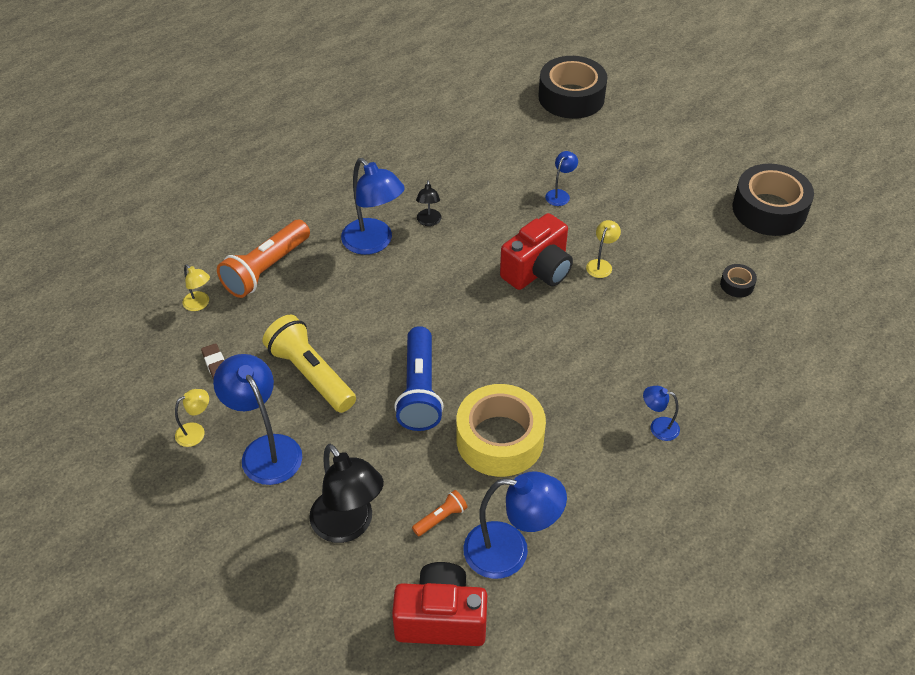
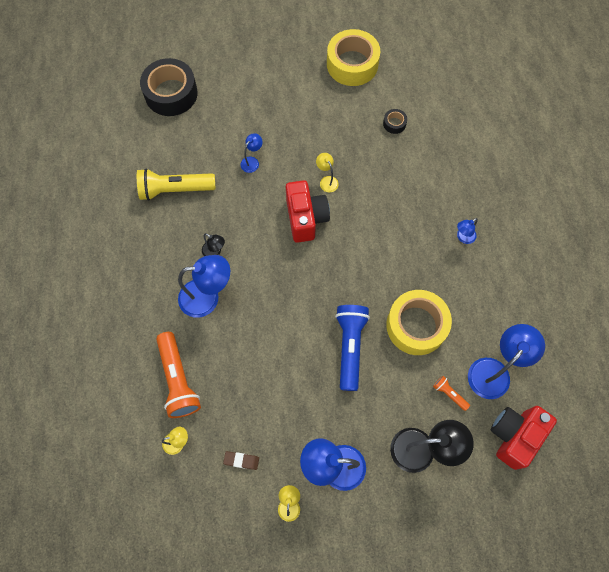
camera: 55 degrees left, 20 degrees up
yellow flashlight [263,315,356,413] -> yellow flashlight moved to [137,168,216,201]
blue flashlight [394,326,444,431] -> blue flashlight turned 120 degrees counterclockwise [335,305,370,391]
orange flashlight [412,490,468,536] -> orange flashlight turned 45 degrees counterclockwise [433,376,470,411]
blue lamp [545,151,578,206] -> blue lamp turned 60 degrees clockwise [241,133,263,173]
black tape [732,164,814,236] -> yellow tape [327,29,380,86]

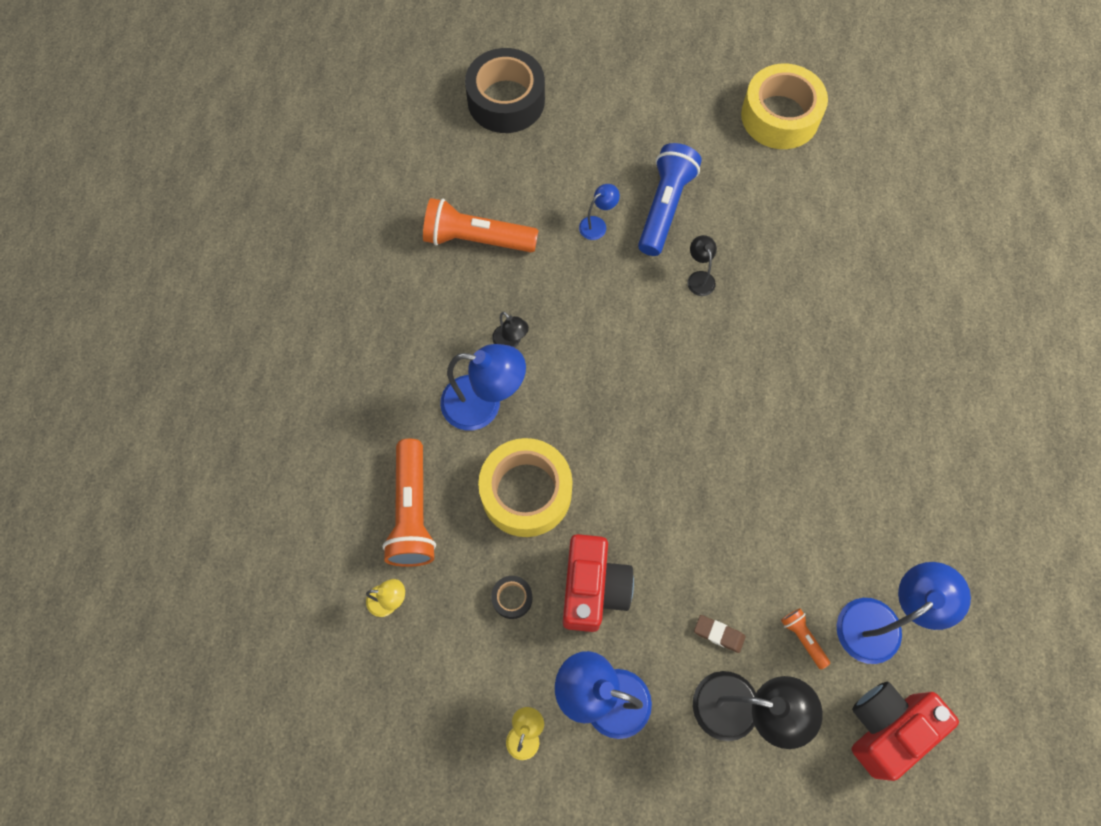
camera: 15 degrees right, 0 degrees up
yellow flashlight [137,168,216,201] -> orange flashlight [423,198,539,252]
brown eraser [223,451,259,470] -> brown eraser moved to [694,615,746,653]
red camera [286,180,330,243] -> red camera moved to [563,534,634,632]
yellow lamp [316,153,339,193] -> black lamp [687,235,717,296]
blue flashlight [335,305,370,391] -> blue flashlight moved to [638,143,702,256]
black tape [383,109,407,134] -> black tape moved to [491,576,532,619]
yellow tape [386,290,452,355] -> yellow tape moved to [478,438,573,537]
blue lamp [457,218,478,244] -> none

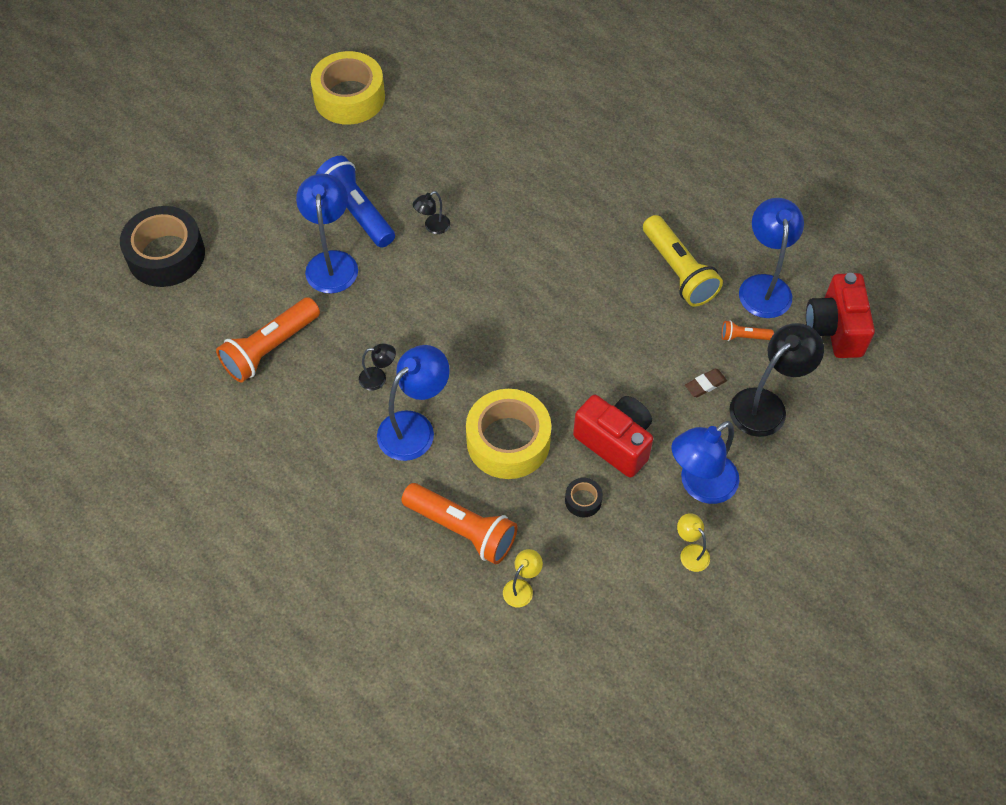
camera: 55 degrees left, 10 degrees down
blue lamp [579,184,620,240] -> blue lamp [296,174,358,293], size x2.02
black lamp [687,235,717,296] -> black lamp turned 60 degrees counterclockwise [413,191,450,234]
none -> yellow flashlight [643,215,723,306]

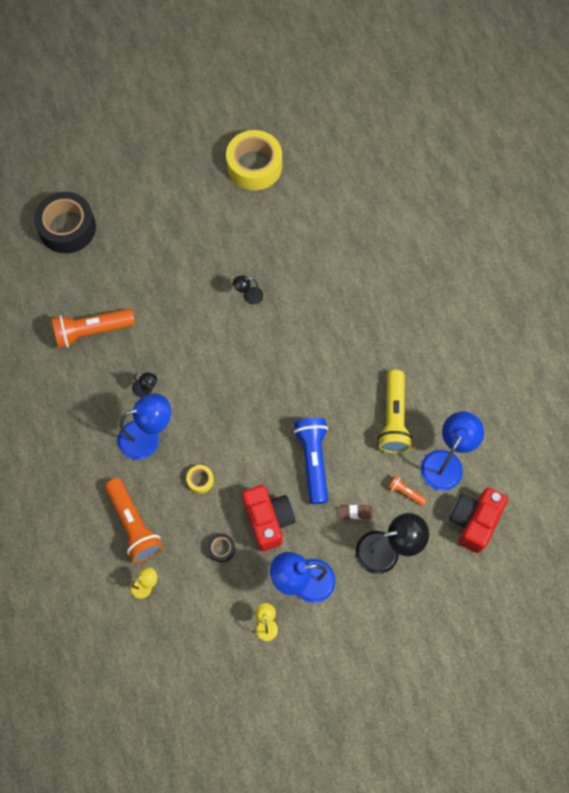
camera: 30 degrees right, 10 degrees up
blue lamp [296,174,358,293] -> none
blue flashlight [316,156,395,248] -> blue flashlight moved to [294,418,328,504]
yellow tape [466,389,551,479] -> yellow tape [186,465,214,493], size x0.43

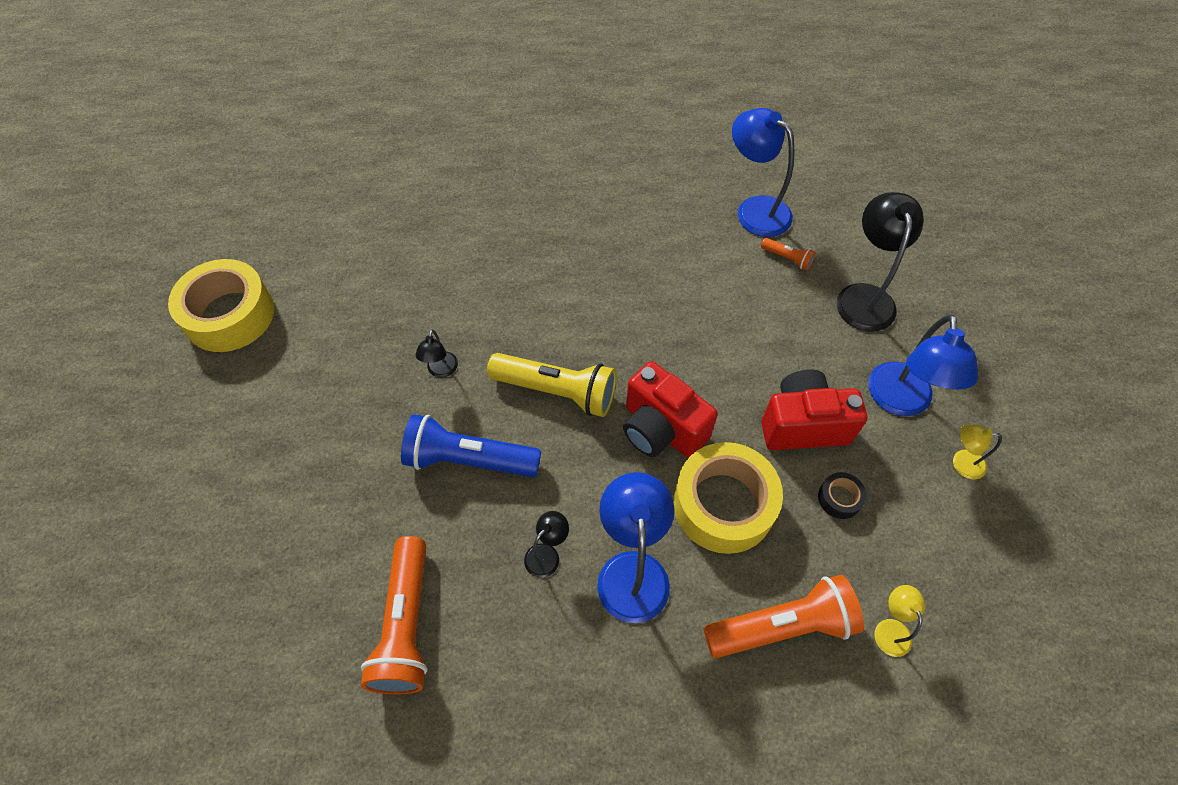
camera: 75 degrees left, 10 degrees down
black tape [34,192,96,253] -> none
yellow tape [186,465,214,493] -> yellow tape [674,442,783,554], size x2.34
blue flashlight [294,418,328,504] -> blue flashlight moved to [401,414,541,477]
brown eraser [339,505,372,519] -> none
yellow flashlight [378,370,413,453] -> yellow flashlight moved to [487,353,617,417]
orange flashlight [388,475,427,506] -> orange flashlight turned 105 degrees counterclockwise [761,238,816,271]
red camera [449,487,508,553] -> red camera moved to [623,361,718,458]

